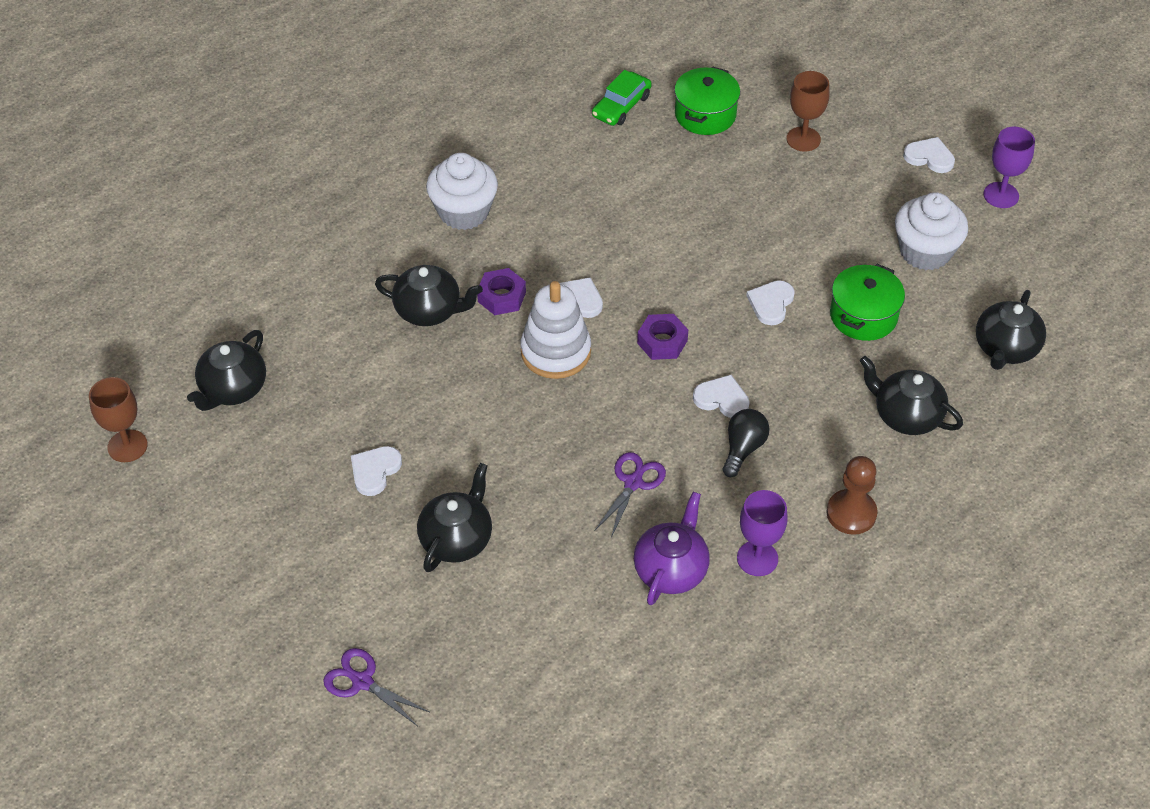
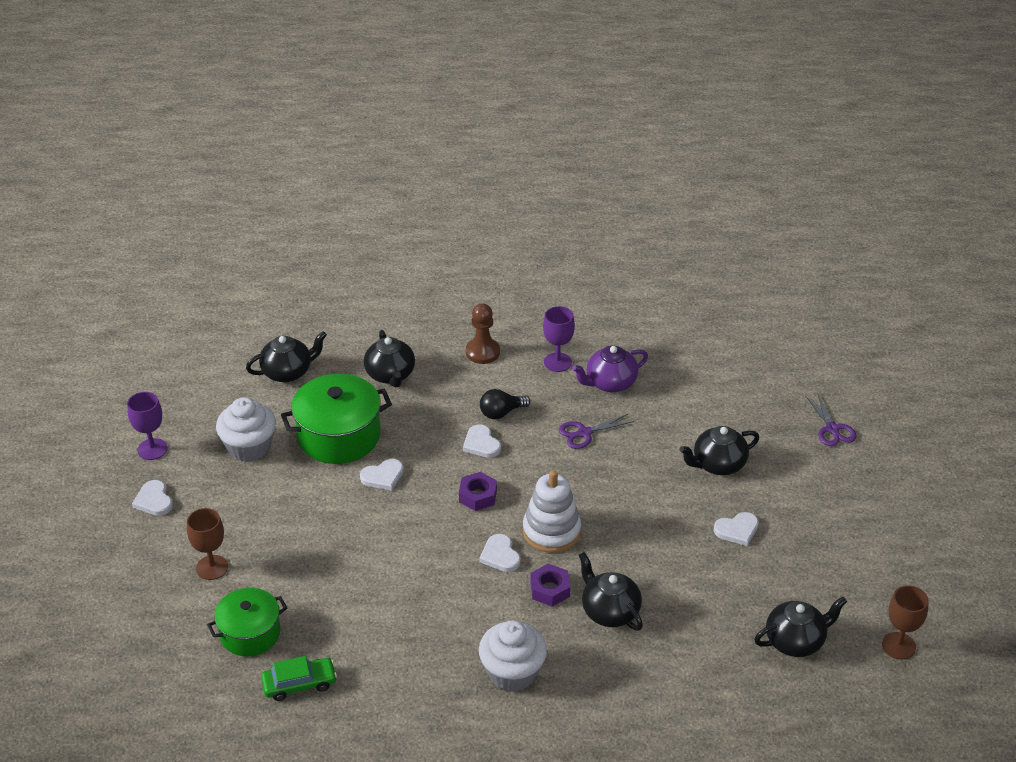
camera: 140 degrees left, 10 degrees down
green pot [830,264,905,341] -> green pot [281,374,392,464], size x1.54

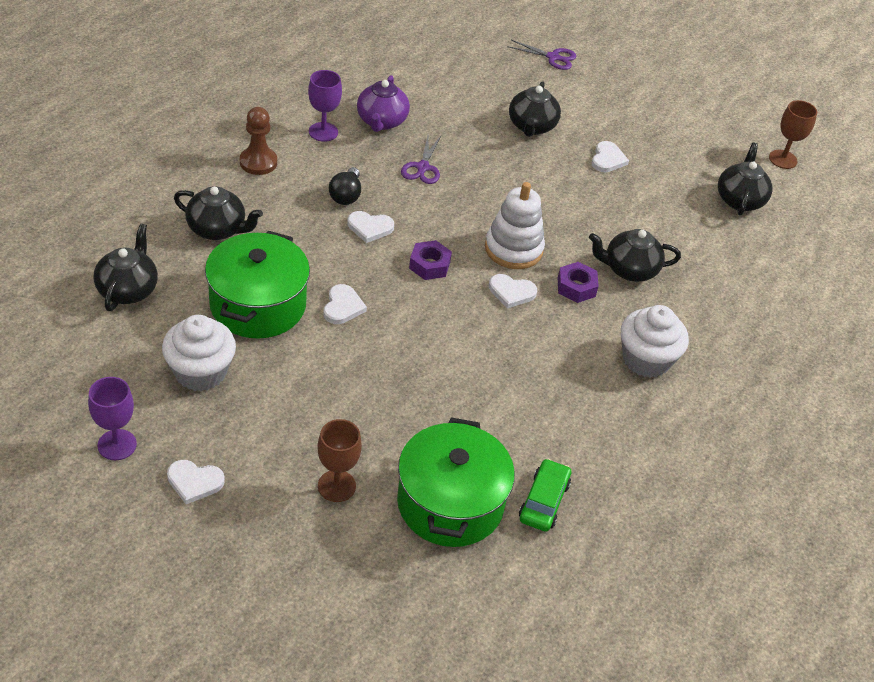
camera: 60 degrees left, 5 degrees up
green pot [207,588,287,656] -> green pot [397,417,515,547], size x1.54

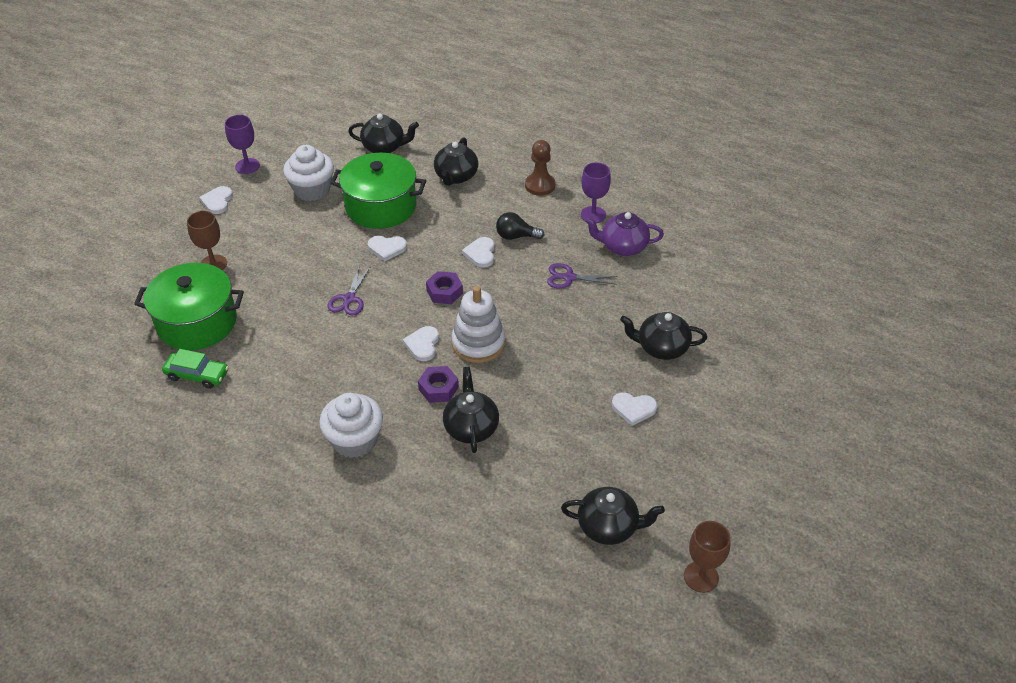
camera: 90 degrees right, 0 degrees up
purple scissors [507,40,577,70] -> purple scissors moved to [328,266,371,316]

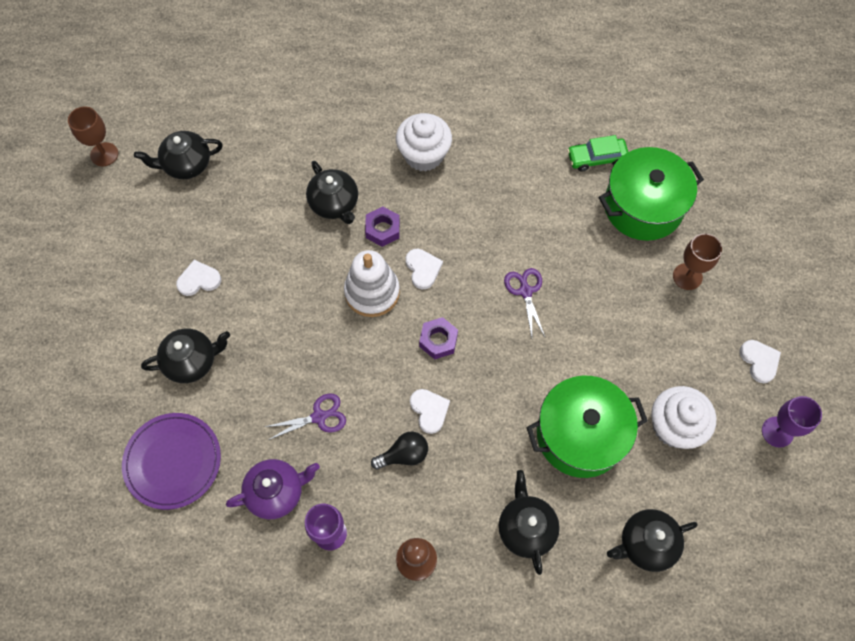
camera: 155 degrees right, 20 degrees up
white heart [368,236,407,261] -> none
none -> purple plate [122,413,221,510]

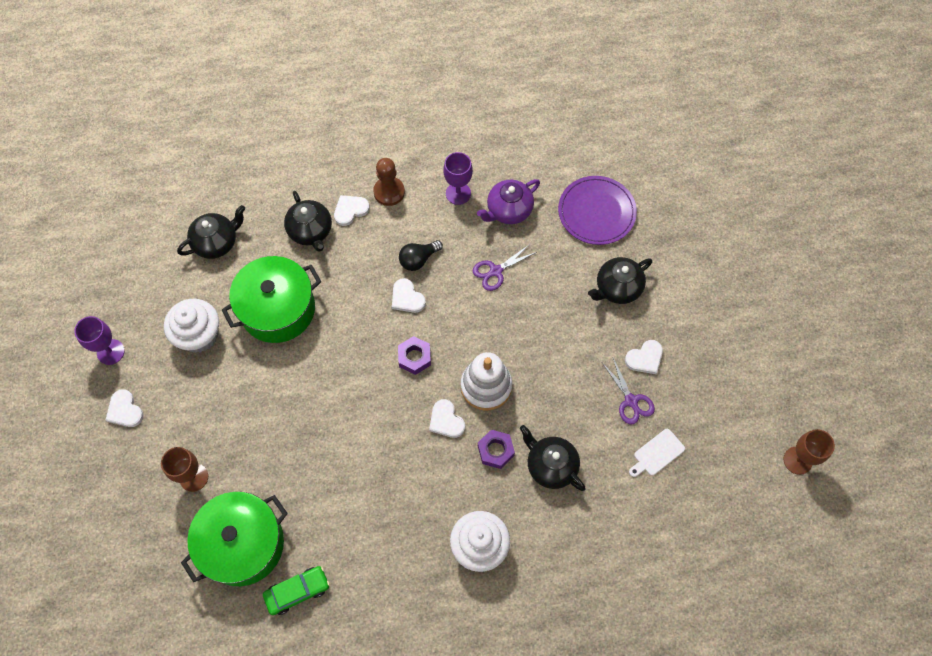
camera: 165 degrees right, 0 degrees up
black teapot [134,131,223,179] -> none
purple scissors [504,268,545,337] -> purple scissors moved to [602,358,655,424]
none -> white heart [334,195,370,226]
none -> white cutting board [629,429,685,477]

